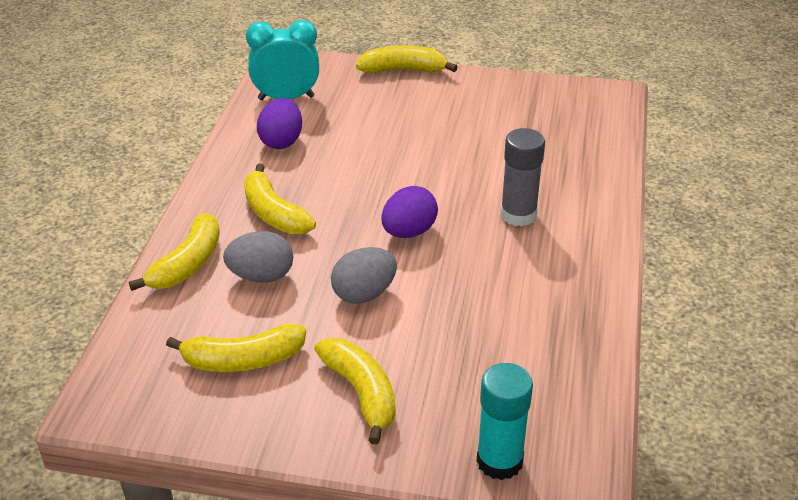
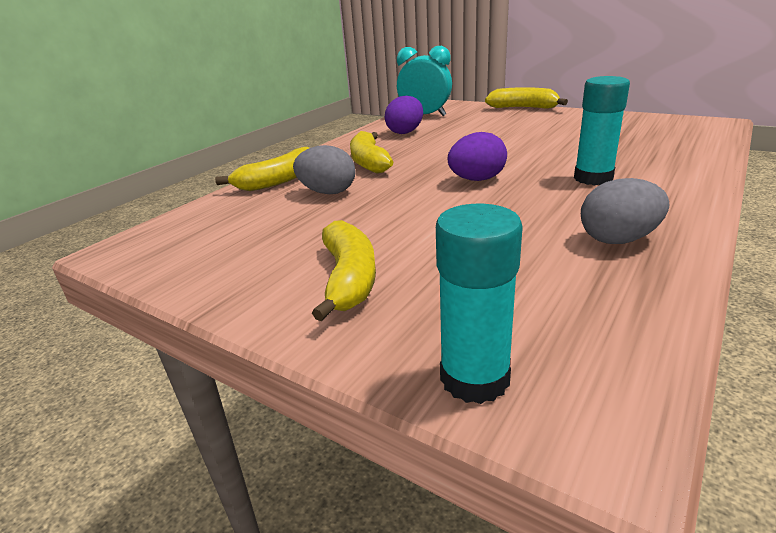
camera: 25 degrees right, 10 degrees down
yellow banana [166,324,306,372] -> none
grey egg [331,247,397,304] -> grey egg moved to [581,178,669,244]
grey glue stick [501,128,545,226] -> turquoise glue stick [574,76,630,185]

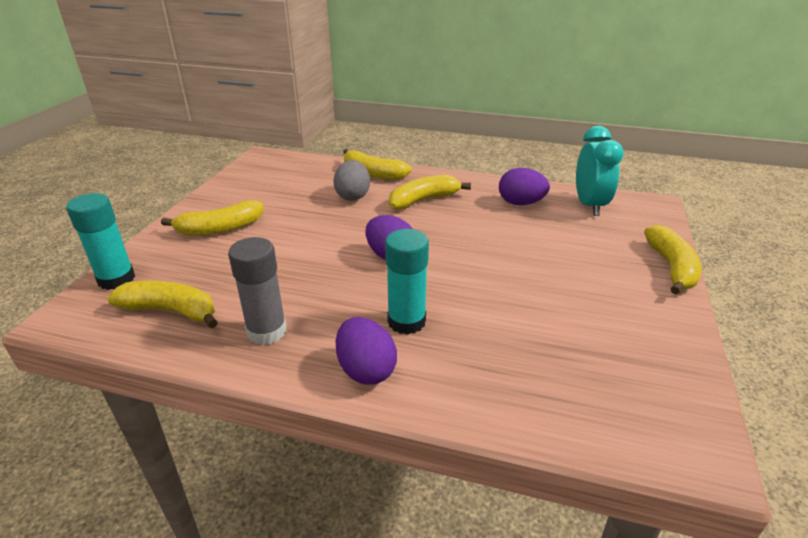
camera: 70 degrees right, 5 degrees up
grey egg [581,178,669,244] -> grey glue stick [228,237,287,345]
none -> yellow banana [107,281,218,328]
none -> purple egg [336,317,397,385]

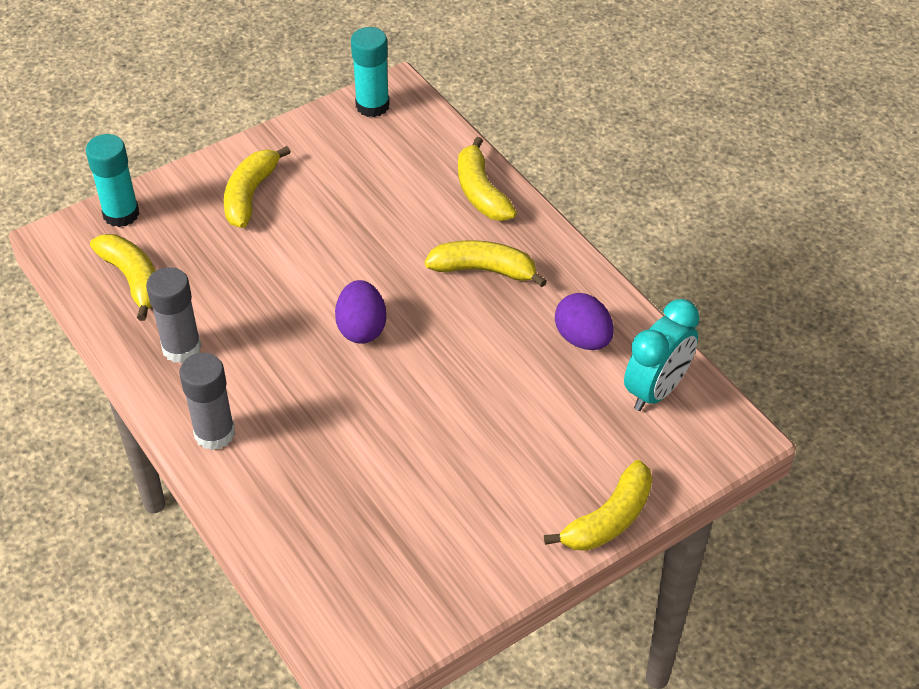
camera: 40 degrees right, 15 degrees up
yellow banana [161,200,263,236] -> yellow banana turned 90 degrees clockwise [224,146,291,228]
grey egg [333,160,370,201] -> none
purple egg [336,317,397,385] -> grey glue stick [179,353,235,450]
turquoise glue stick [385,229,429,335] -> turquoise glue stick moved to [351,27,390,117]

